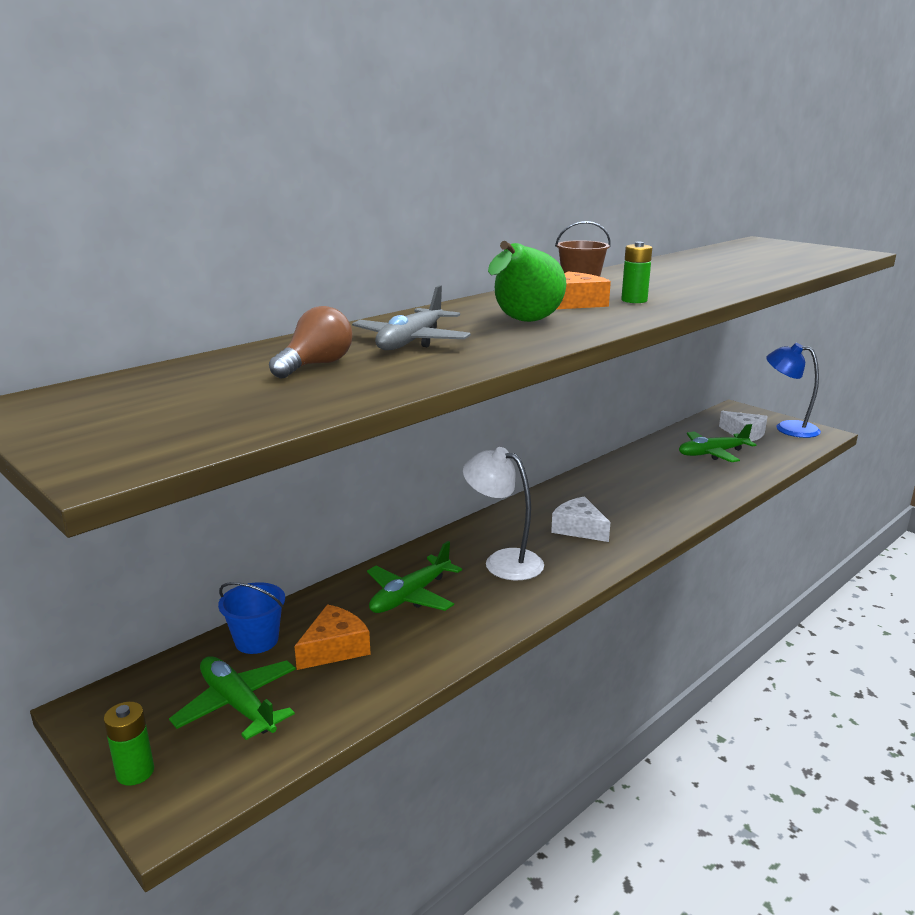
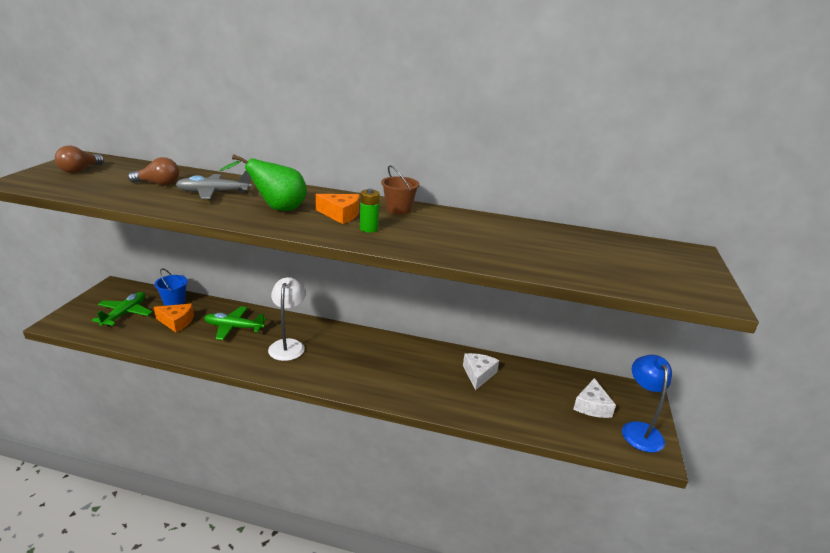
camera: 55 degrees right, 5 degrees up
green battery [104,702,154,786] -> none
white cheese [551,496,611,542] -> white cheese moved to [463,353,499,390]
green plane [679,424,756,462] -> none
none -> brown light bulb [55,146,104,173]

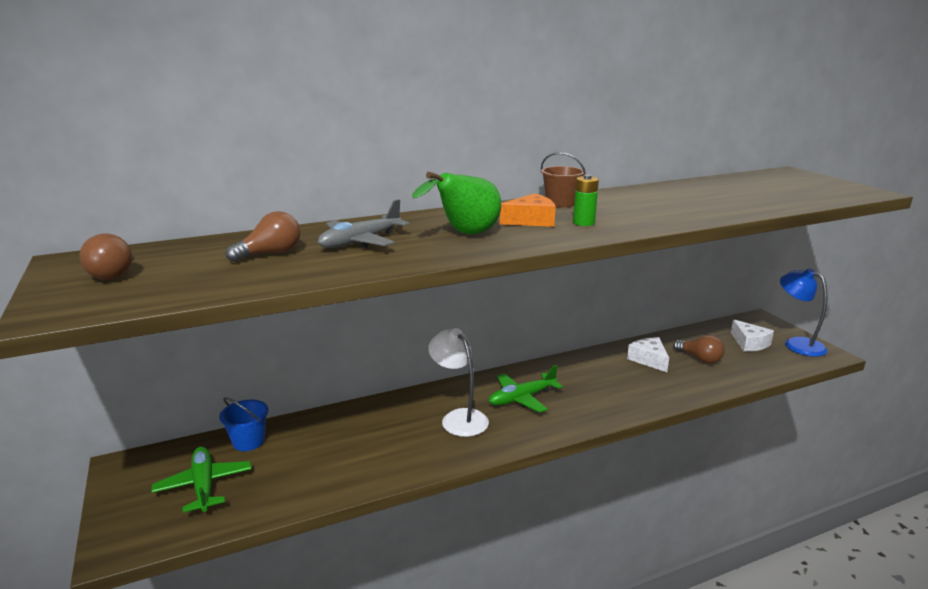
camera: 35 degrees left, 5 degrees down
orange cheese [154,304,194,332] -> none
green plane [204,306,266,340] -> green plane moved to [489,365,563,413]
none -> brown light bulb [673,335,725,364]

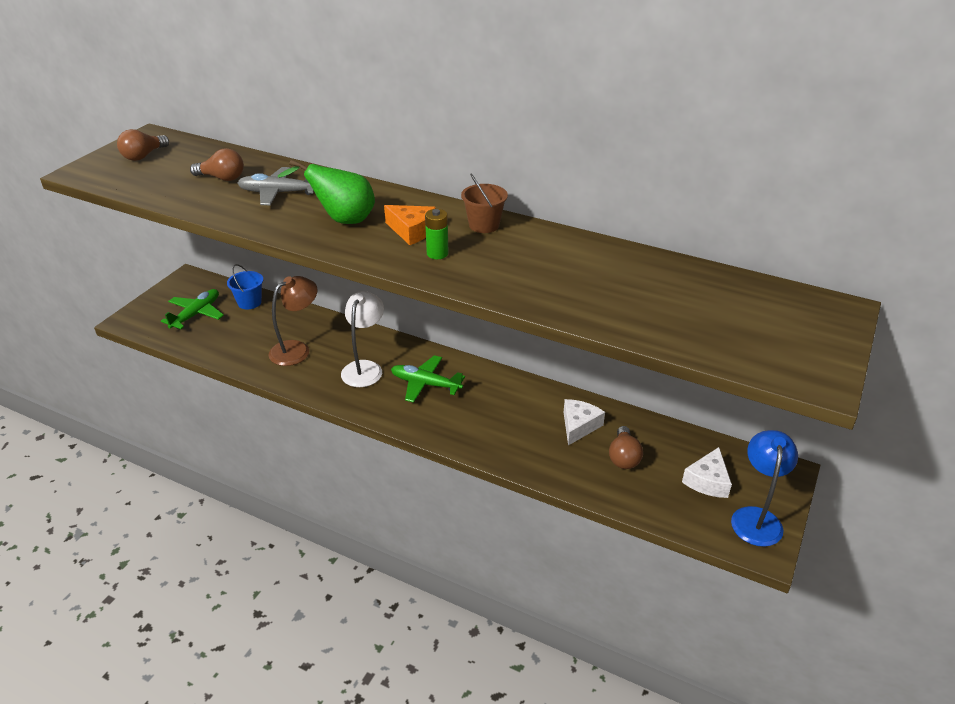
camera: 50 degrees right, 15 degrees up
none -> brown lamp [269,276,318,366]

